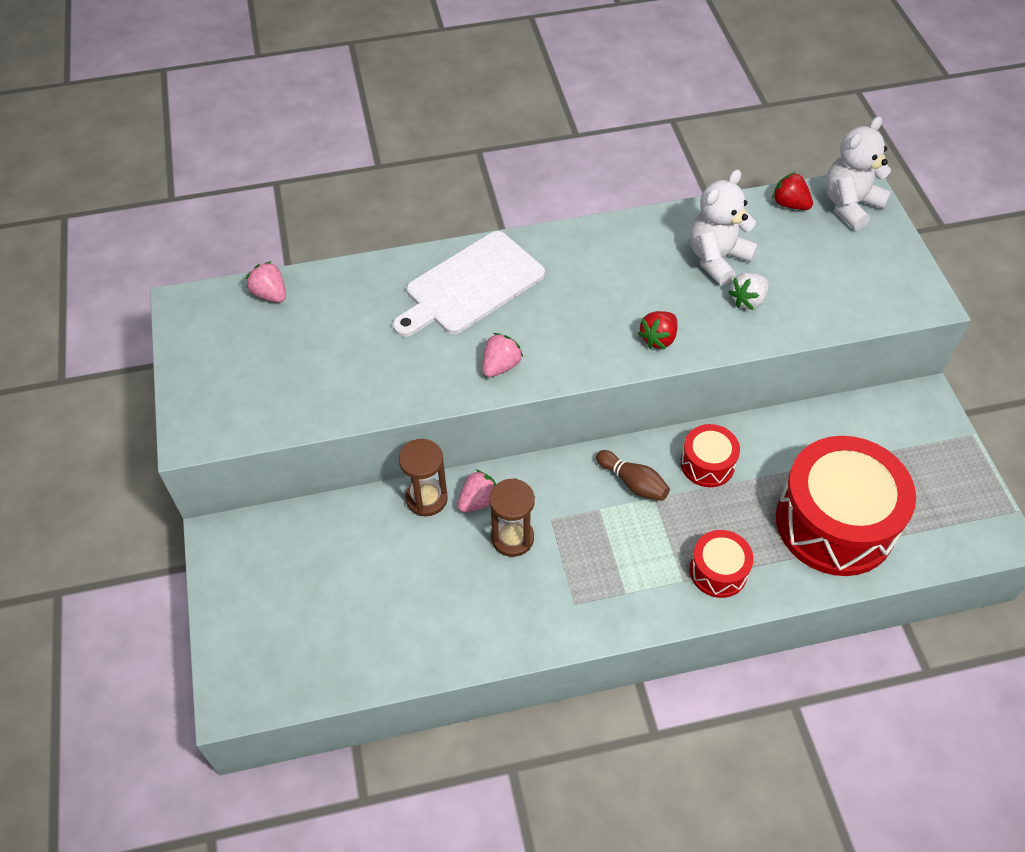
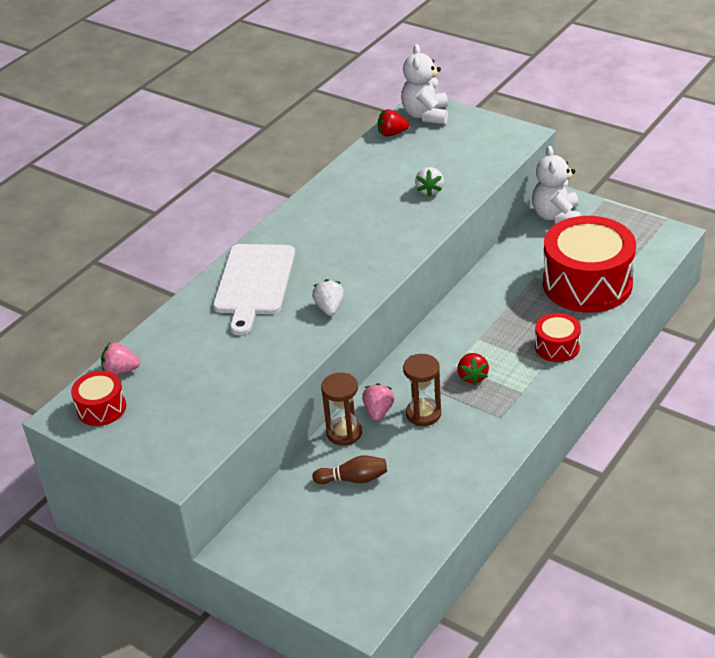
camera: 40 degrees left, 15 degrees down
pink strawberry [482,333,523,377] -> white strawberry [312,279,344,316]
brown bowling pin [596,450,670,501] -> brown bowling pin moved to [312,456,387,484]
red strawberry [638,311,678,349] -> red strawberry moved to [457,353,489,385]
red drum [681,424,740,487] -> red drum moved to [71,371,126,426]
white teddy bear [690,170,759,286] -> white teddy bear moved to [532,146,581,224]

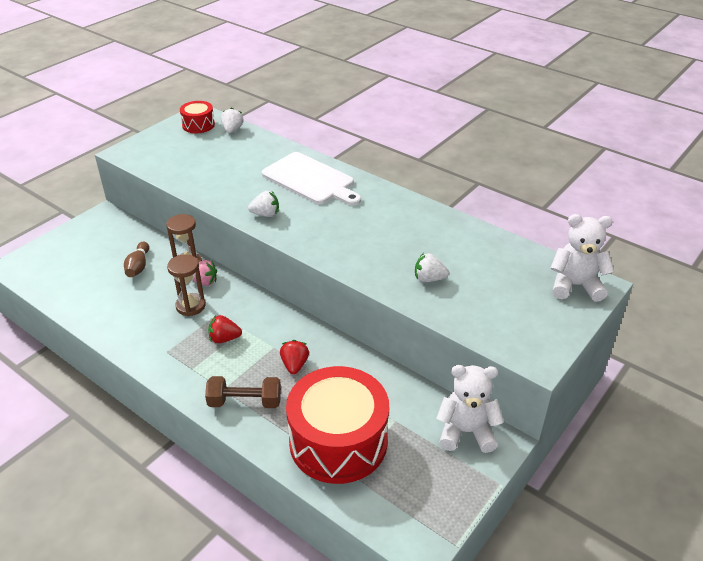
camera: 90 degrees right, 0 degrees up
pink strawberry [101,342,141,375] -> white strawberry [221,107,244,133]
white cutting board [213,244,295,335] -> white cutting board turned 150 degrees counterclockwise [262,152,361,206]
red strawberry [378,109,409,137] -> red strawberry moved to [280,340,309,374]
red drum [535,313,581,362] -> brown dumbbell [205,376,281,408]

